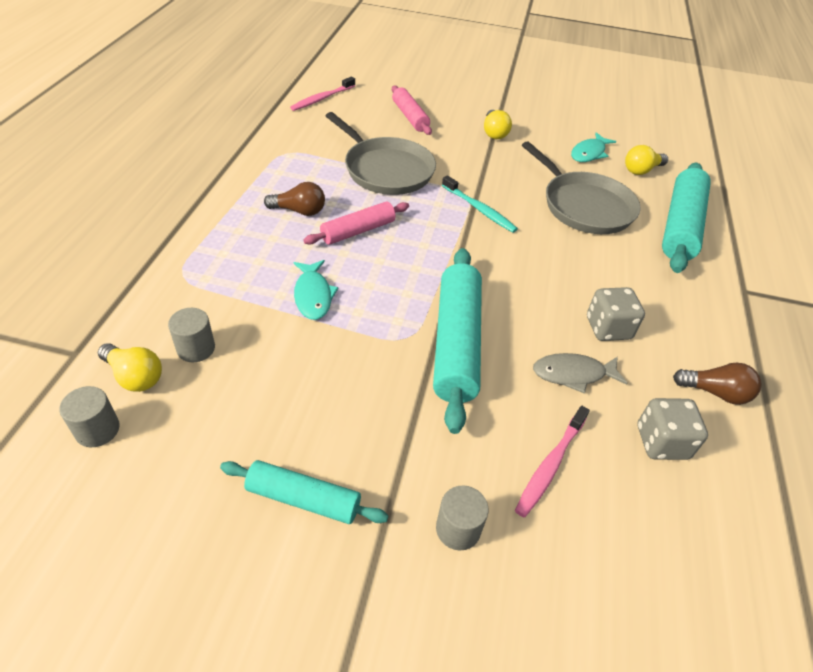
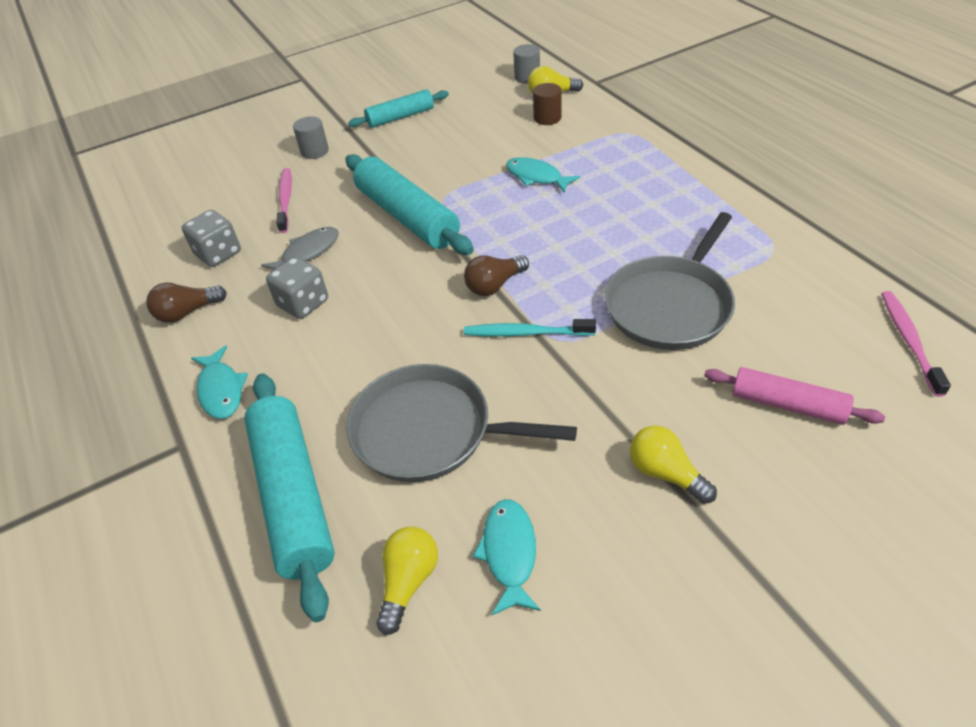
camera: 145 degrees right, 0 degrees up
grey cylinder [168,308,215,362] -> brown cylinder [533,83,562,125]
brown light bulb [264,182,325,216] -> brown light bulb moved to [464,255,529,296]
pink rolling pin [303,201,409,245] -> none
grey pan [326,112,436,195] -> grey pan turned 60 degrees counterclockwise [604,212,735,350]
none -> turquoise fish [191,345,248,419]

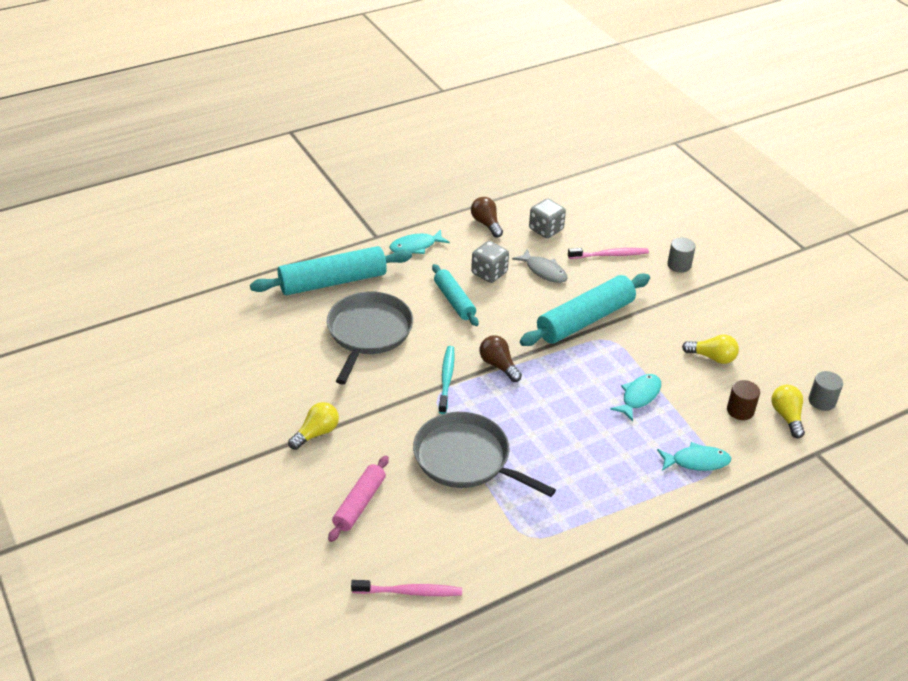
camera: 85 degrees right, 5 degrees down
turquoise rolling pin [348,89,449,128] -> turquoise rolling pin moved to [432,264,479,326]
yellow light bulb [376,527,438,635] -> yellow light bulb moved to [682,334,739,364]
turquoise fish [473,499,541,615] -> turquoise fish moved to [657,442,731,471]

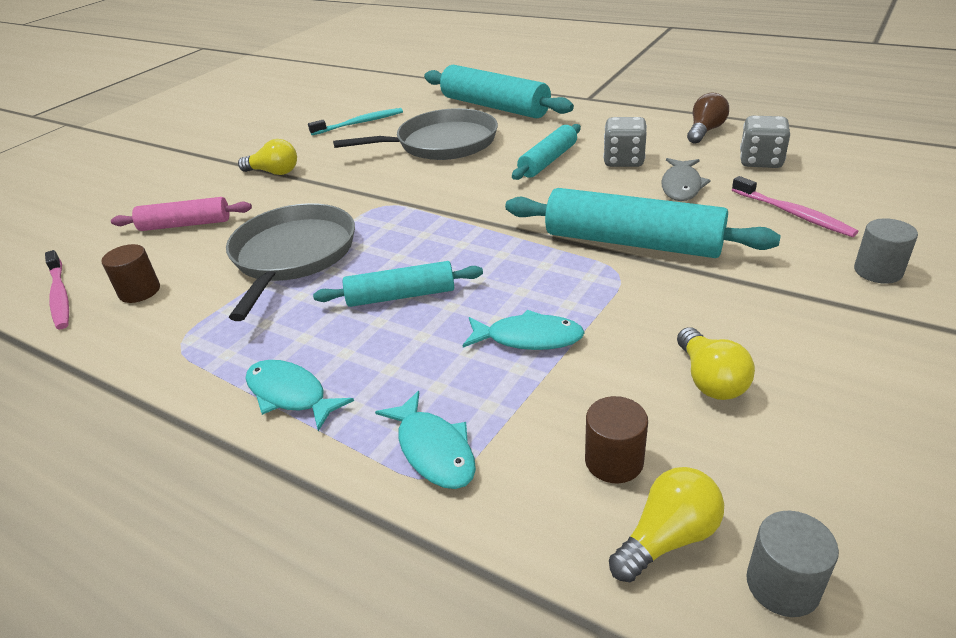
camera: 65 degrees right, 5 degrees down
turquoise fish [389,229,450,254] -> turquoise fish moved to [245,360,354,431]
turquoise toothbrush [439,346,455,414] -> turquoise toothbrush moved to [308,108,403,135]
brown light bulb [480,335,522,382] -> none
none -> brown cylinder [101,244,160,303]
none -> turquoise rolling pin [313,261,483,307]

